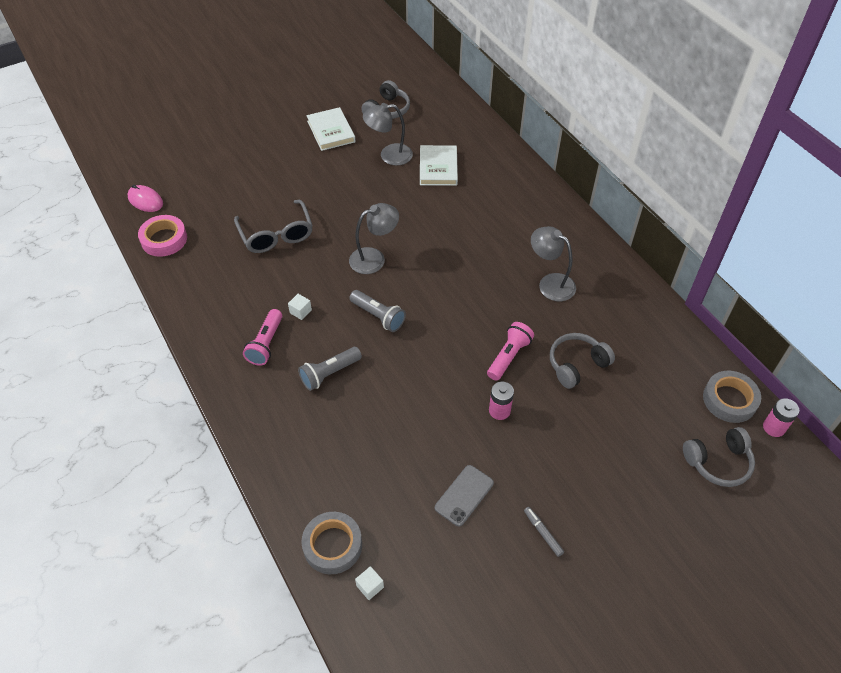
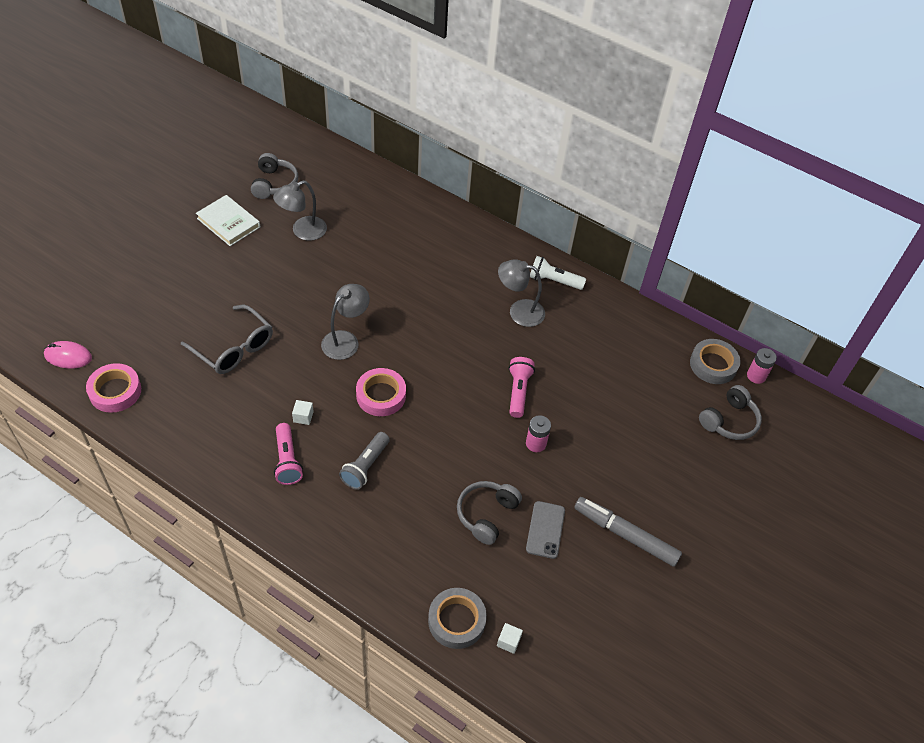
camera: 30 degrees left, 0 degrees up
grey flashlight [349,290,406,332] -> pink tape [356,368,406,416]
white book [420,145,458,186] -> none
grey marker [524,507,564,557] -> grey marker [574,497,682,567], size x2.16
grey headphones [550,333,615,389] -> grey headphones moved to [457,481,522,545]
none -> white flashlight [530,256,586,290]

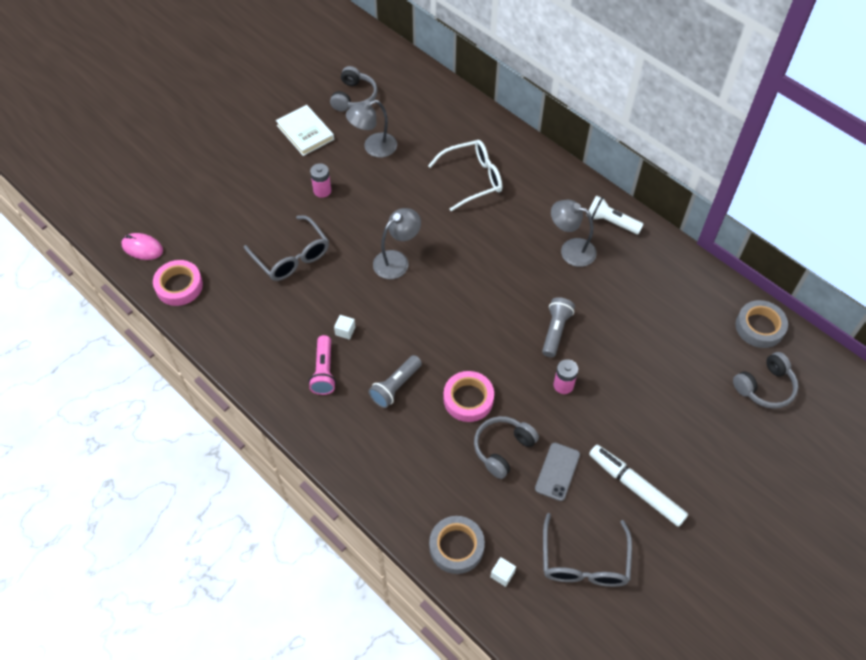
camera: 15 degrees right, 5 degrees up
pink tape [356,368,406,416] -> pink tape moved to [444,371,494,422]
pink flashlight [509,357,535,418] -> grey flashlight [542,297,575,357]
grey marker [574,497,682,567] -> white marker [589,445,688,527]
pink battery [747,348,777,384] -> pink battery moved to [310,163,331,198]
none -> white glasses [428,140,502,211]
none -> grey glasses [543,513,632,587]

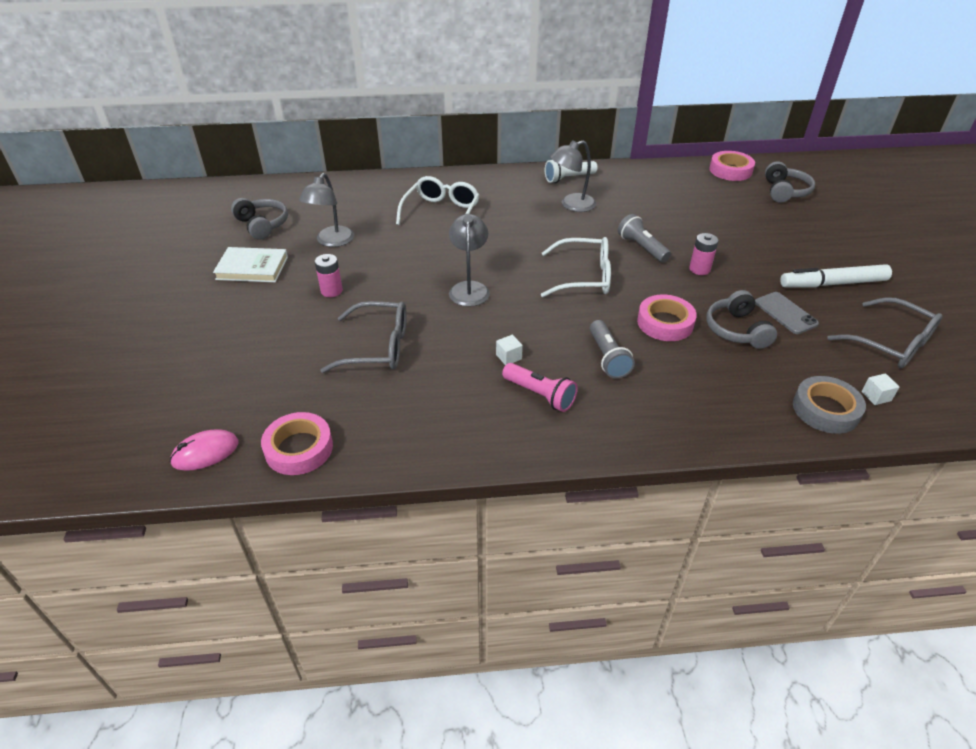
camera: 50 degrees left, 15 degrees down
grey tape [736,300,788,348] -> pink tape [709,151,755,181]
none -> white glasses [541,237,611,297]

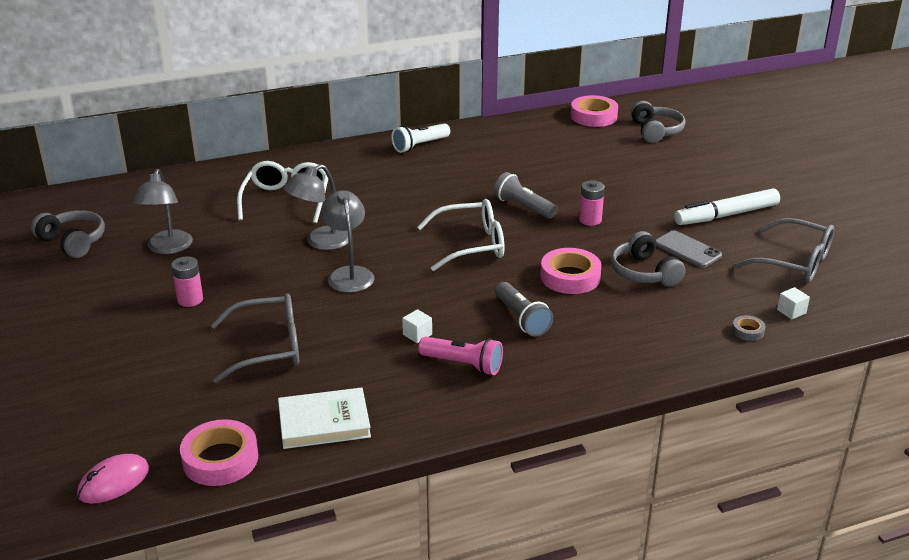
camera: 15 degrees left, 10 degrees down
white book [213,247,288,282] -> white book moved to [278,388,371,449]
grey lamp [550,140,596,212] -> grey lamp moved to [284,164,348,250]
grey tape [793,376,866,434] -> grey tape [732,315,766,341], size x0.49

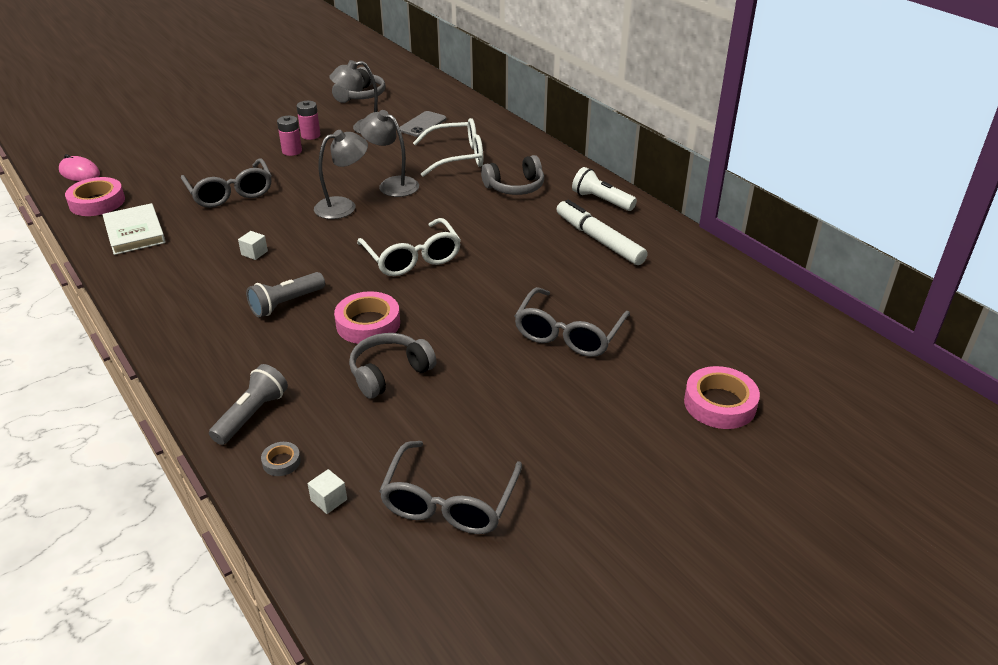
camera: 75 degrees right, 5 degrees up
pink flashlight [418,337,503,375] -> none
grey flashlight [494,172,557,219] -> grey flashlight moved to [209,364,288,445]
pink tape [571,95,618,127] -> pink tape moved to [684,366,760,429]
pink battery [579,180,605,226] -> pink battery moved to [297,101,320,140]
grey headphones [631,101,686,143] -> grey headphones moved to [481,155,544,195]
grey phone [656,230,722,268] -> grey phone moved to [399,111,446,137]
white marker [674,188,780,225] -> white marker moved to [556,200,648,265]
none -> grey glasses [514,287,630,357]

